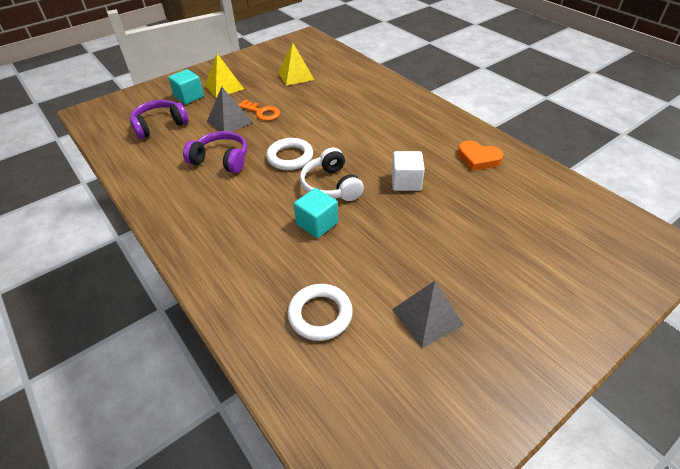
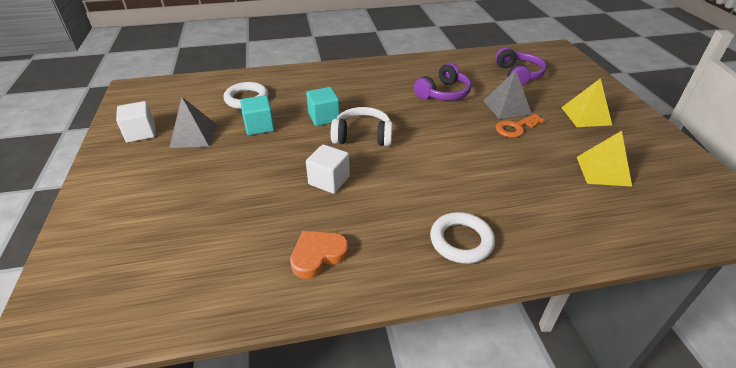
camera: 115 degrees right, 5 degrees down
turquoise cube [168,69,204,104] -> turquoise cube moved to [240,95,275,135]
white ring [266,138,313,170] -> white ring moved to [430,212,495,264]
none -> white cube [116,101,155,143]

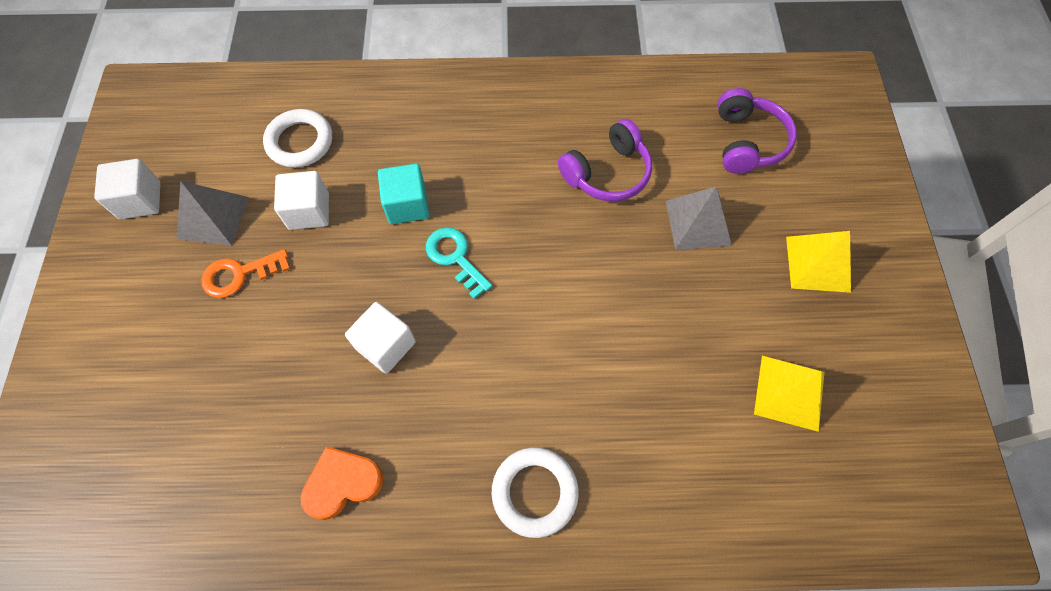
camera: 10 degrees right, 25 degrees up
turquoise cube [240,95,275,135] -> white cube [274,171,329,230]
white headphones [331,107,393,146] -> turquoise key [426,227,492,299]
orange key [496,114,545,138] -> orange key moved to [201,249,290,298]

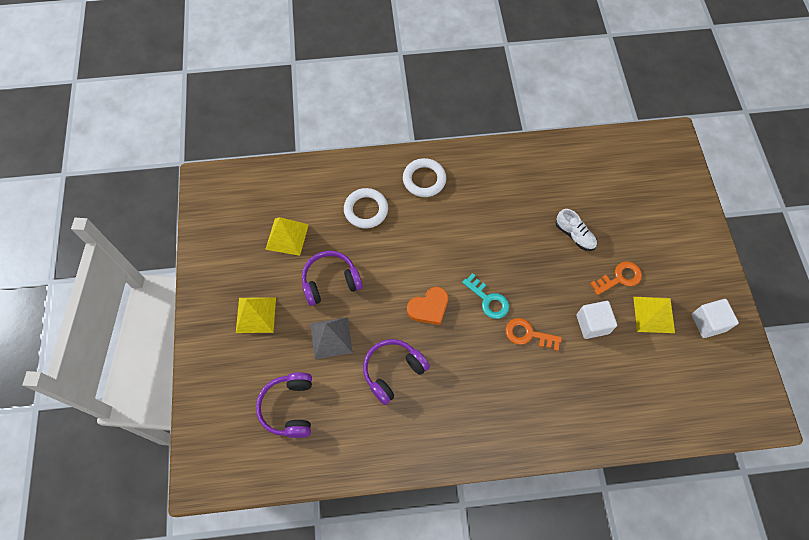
camera: 175 degrees right, 0 degrees up
grey pyramid [177,181,249,246] -> yellow pyramid [633,297,675,333]
white ring [263,109,332,168] -> white ring moved to [344,188,388,229]
orange heart [301,446,383,520] -> orange heart moved to [407,287,448,325]
white cube [345,302,416,374] -> none
turquoise cube [378,164,429,224] -> orange key [506,318,562,351]
none -> purple headphones [302,251,363,306]
none -> white shoe [556,209,597,251]

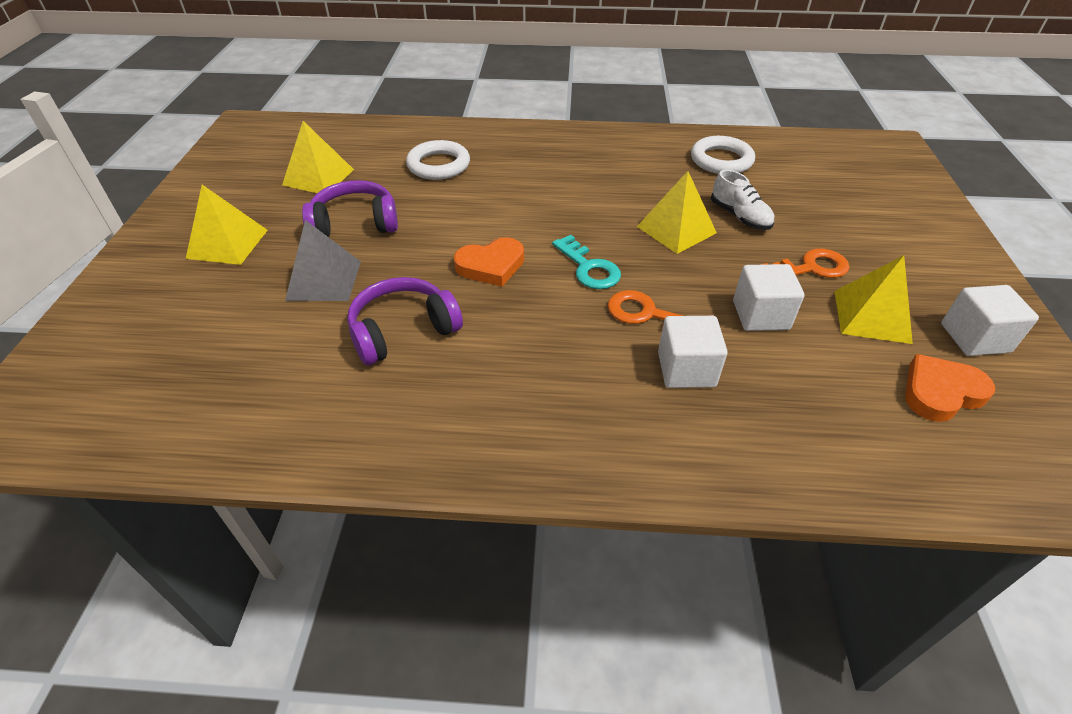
camera: 10 degrees right, 20 degrees down
purple headphones [256,372,312,438] -> none
white ring [403,158,446,197] -> white ring moved to [691,136,755,174]
none -> yellow pyramid [637,171,717,254]
none -> white cube [658,316,727,388]
none -> orange heart [905,354,995,422]

